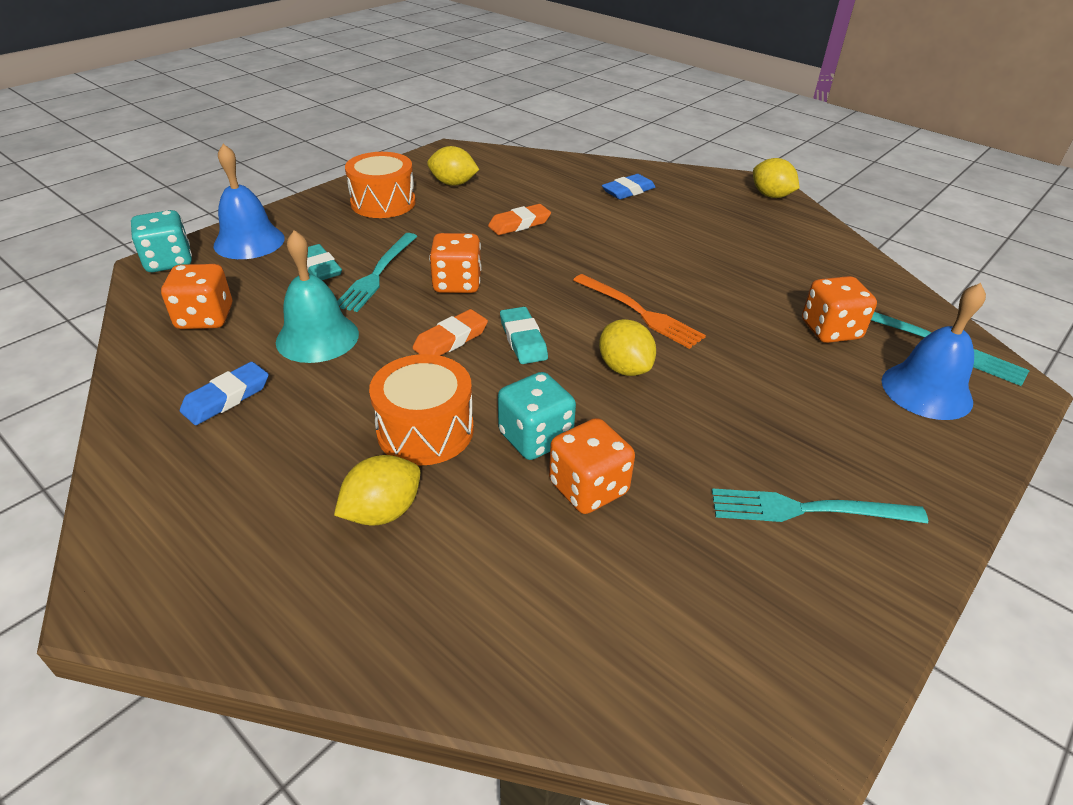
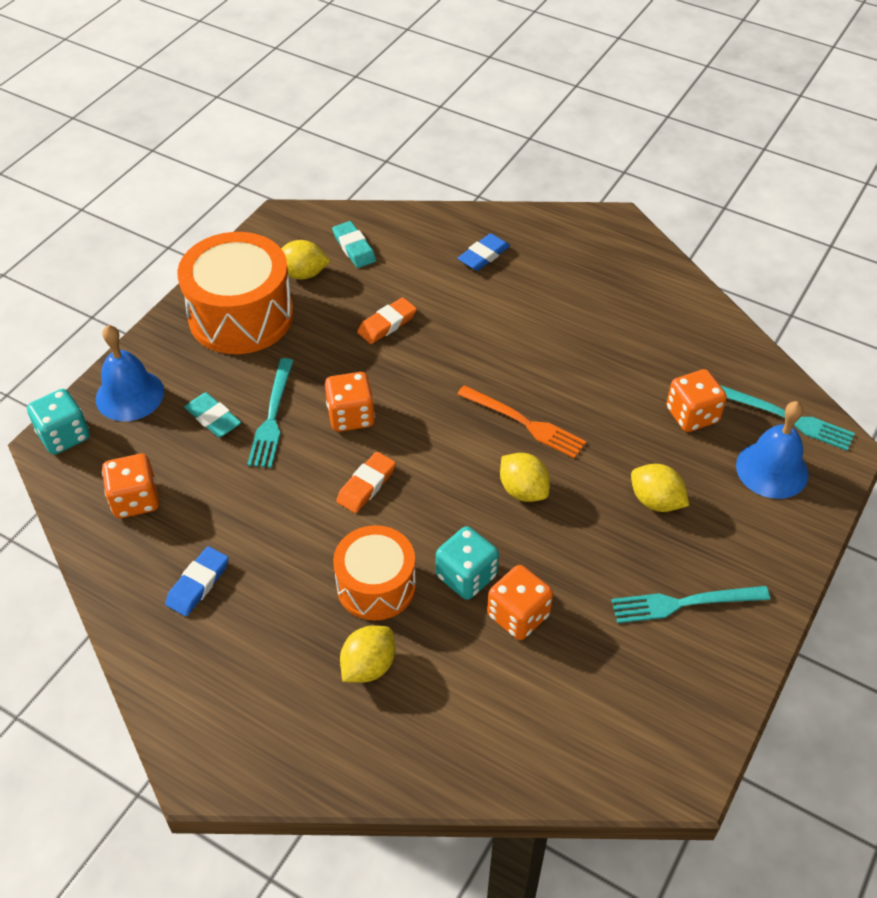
camera: 10 degrees left, 10 degrees up
turquoise bell [276,230,359,363] -> none
orange drum [345,152,416,218] -> orange drum [177,232,294,354], size x1.59
turquoise eraser [500,307,548,364] -> turquoise eraser moved to [332,221,376,268]
yellow lemon [753,158,799,198] -> yellow lemon moved to [631,464,689,512]

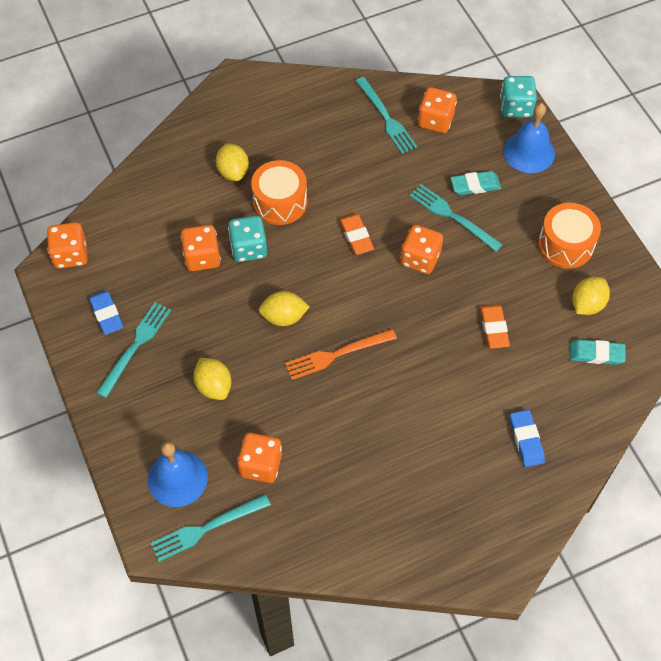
camera: 125 degrees right, 10 degrees up
blue eraser [165,546,228,616] -> blue eraser moved to [89,290,123,335]
orange drum [177,232,294,354] -> orange drum [538,203,601,269], size x0.63
yellow lemon [631,464,689,512] -> yellow lemon turned 75 degrees clockwise [193,358,232,400]
none -> orange dice [47,222,88,269]
none -> turquoise fork [355,77,417,154]

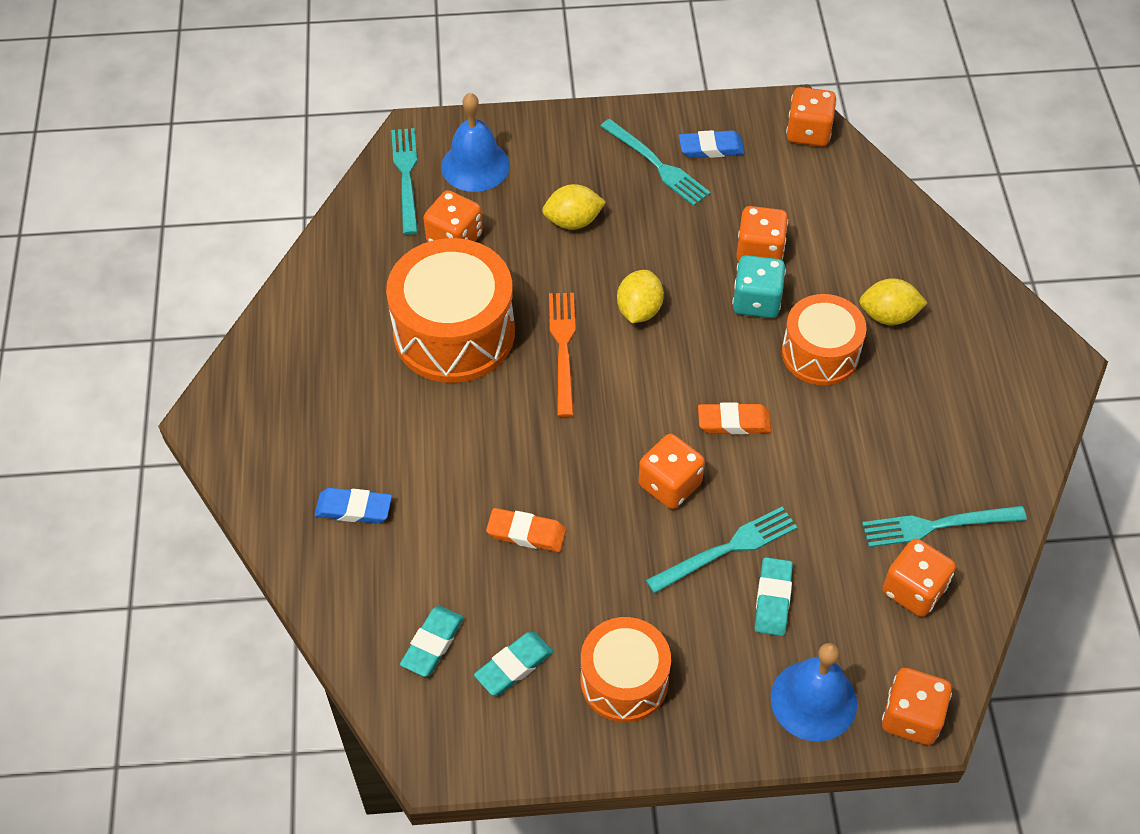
camera: 110 degrees right, 5 degrees down
turquoise dice [500,76,537,118] -> orange dice [882,668,952,745]
yellow lemon [572,277,610,315] -> turquoise eraser [474,632,553,696]
none -> orange drum [386,238,515,383]

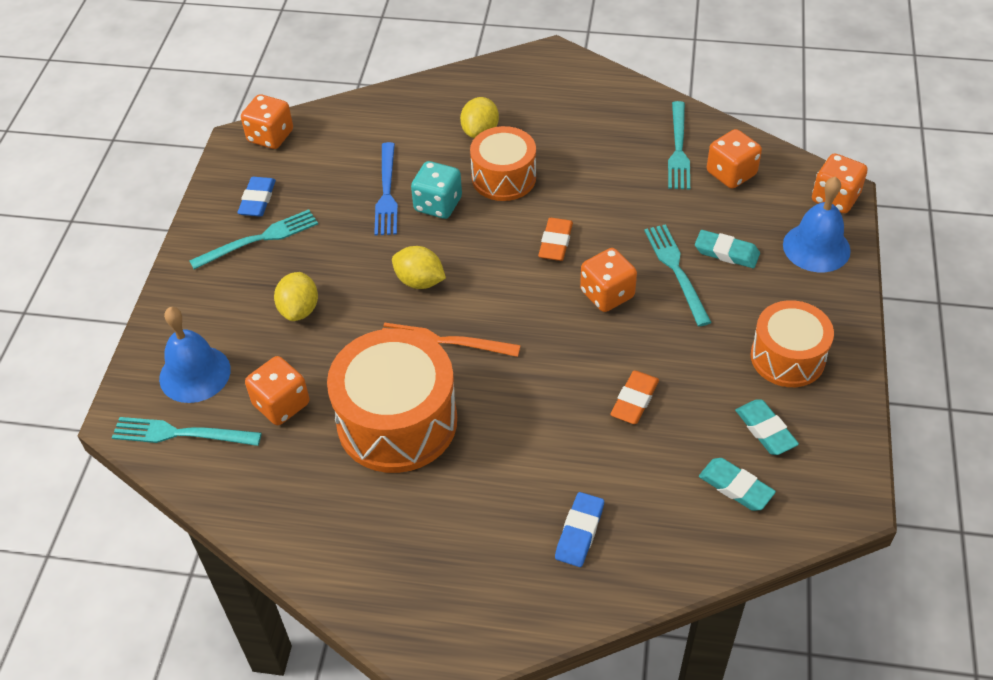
camera: 75 degrees left, 5 degrees down
orange dice [736,206,788,262] -> blue fork [374,142,398,235]

